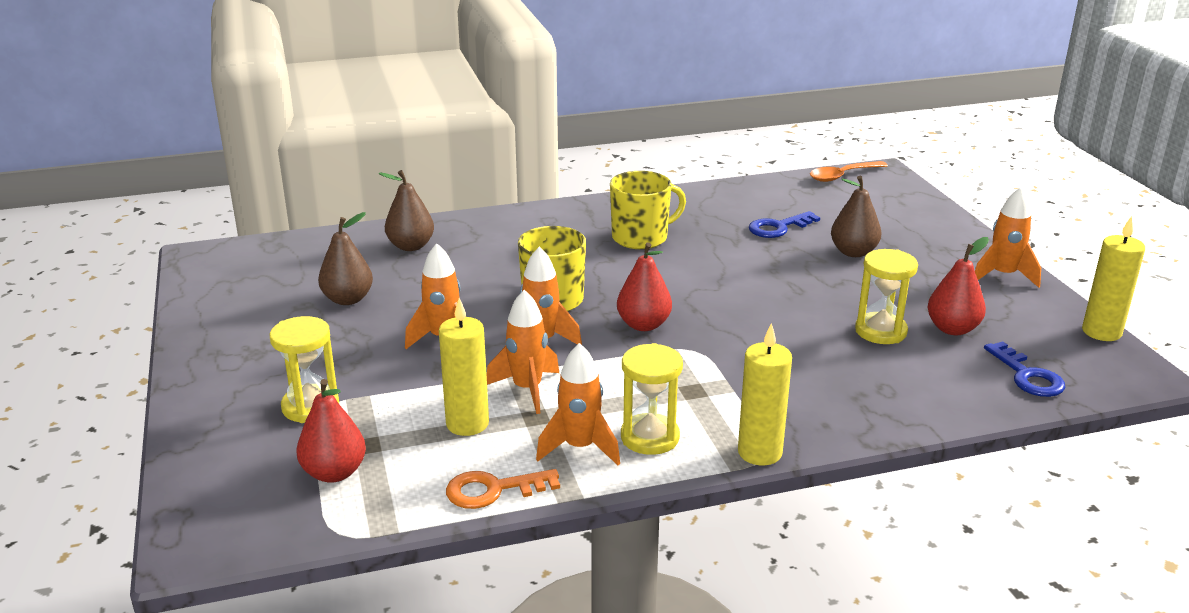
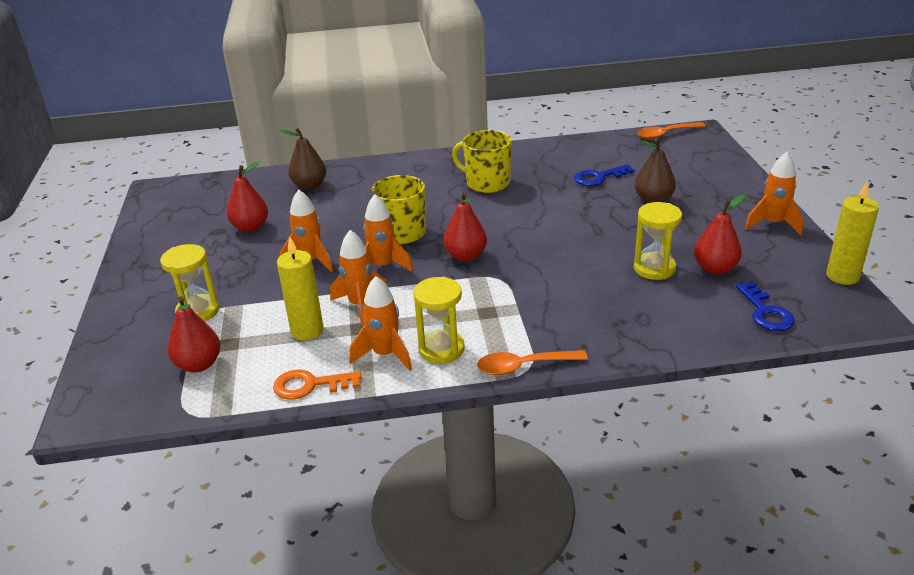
camera: 10 degrees right, 5 degrees up
brown pear [318,212,373,305] -> red pear [227,162,268,232]
yellow mug [610,171,686,249] -> yellow mug turned 135 degrees counterclockwise [452,130,512,193]
yellow candle [738,323,792,465] -> orange spoon [477,350,588,375]

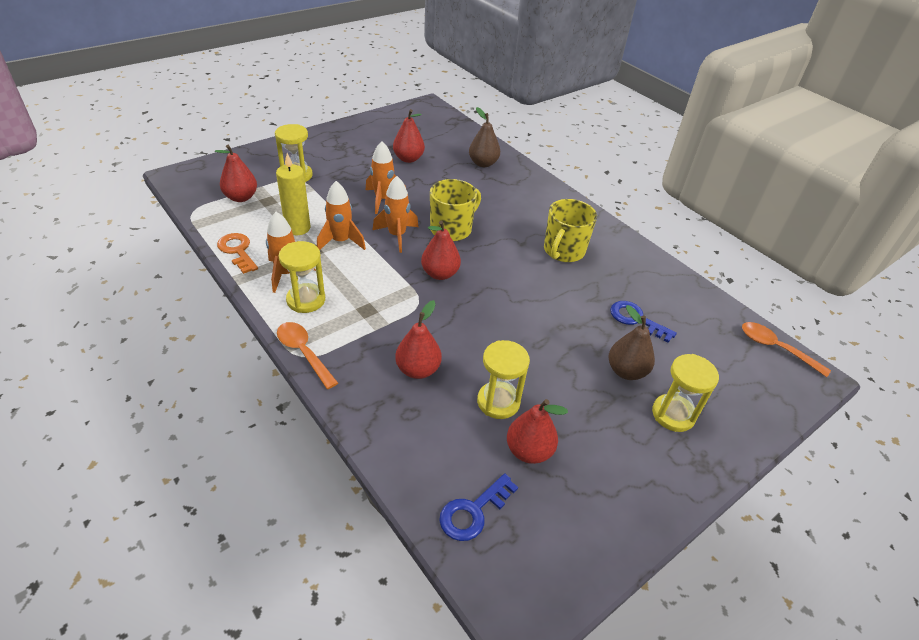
camera: 55 degrees right, 10 degrees up
yellow mug [452,130,512,193] -> yellow mug turned 150 degrees counterclockwise [544,199,597,262]
orange rocket [745,152,803,235] -> none
yellow candle [826,182,879,285] -> none
none -> red pear [395,300,442,379]
none -> yellow hourglass [652,354,719,432]

